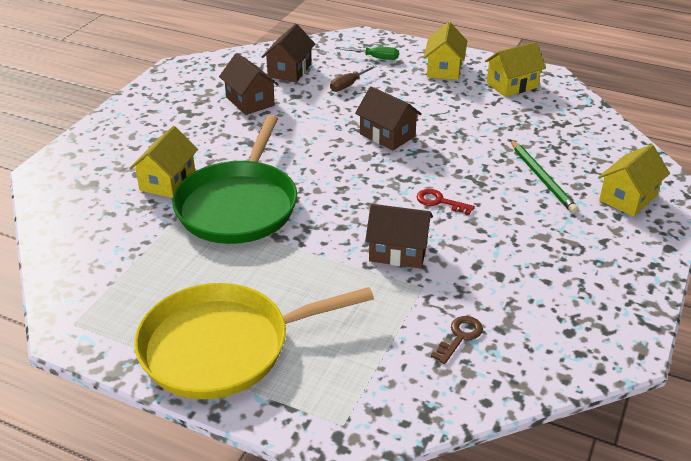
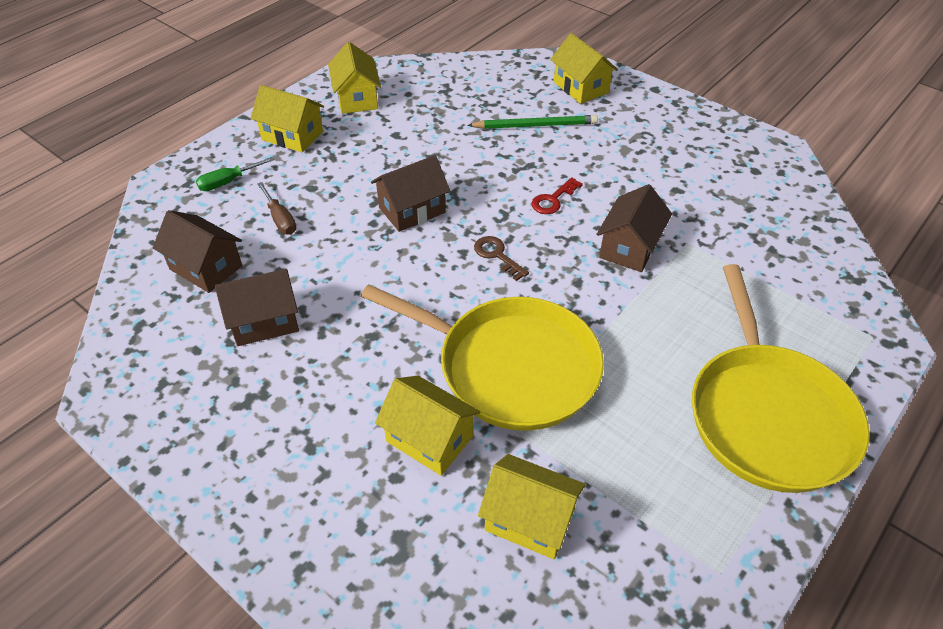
camera: 75 degrees left, 10 degrees up
green pan [172,115,297,244] -> yellow pan [361,284,604,431]
green screwdriver [340,46,399,60] -> green screwdriver turned 150 degrees counterclockwise [196,157,274,191]
brown key [431,316,483,364] -> brown key moved to [474,236,529,281]
none -> yellow house [478,454,586,559]

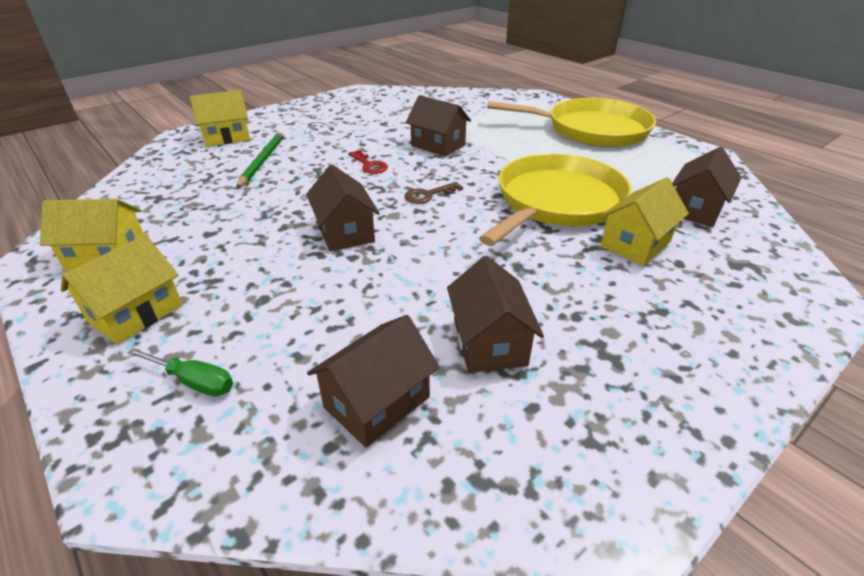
camera: 80 degrees left, 10 degrees down
green screwdriver [196,157,274,191] -> green screwdriver turned 45 degrees counterclockwise [127,348,233,397]
brown screwdriver [257,182,296,235] -> none
yellow house [478,454,586,559] -> brown house [672,147,742,227]

